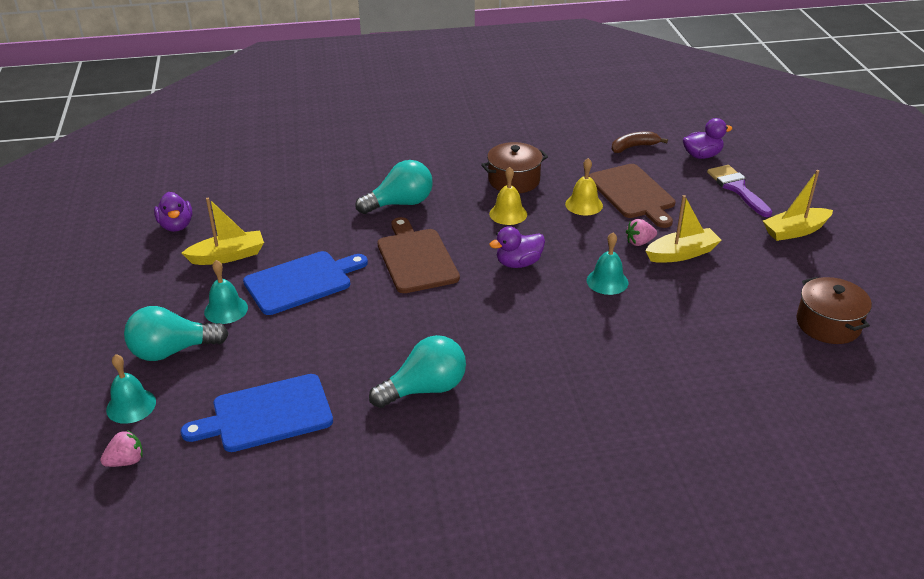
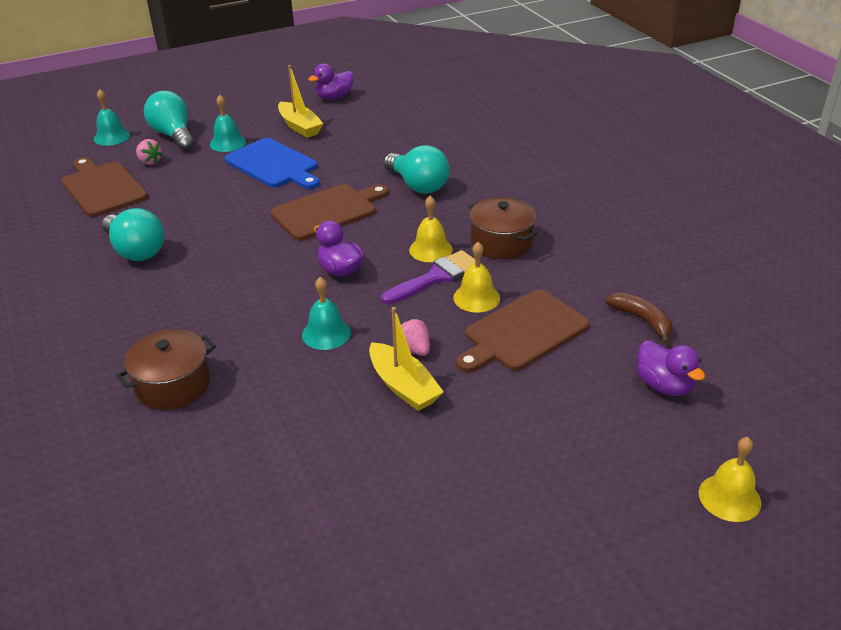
camera: 75 degrees right, 0 degrees up
pink strawberry [100,430,143,467] -> pink strawberry moved to [136,139,163,165]
blue cutting board [181,374,333,452] -> brown cutting board [62,157,148,217]
purple brush [707,165,772,217] -> purple brush moved to [381,250,481,304]
yellow boat [763,170,833,241] -> none
brown pot [796,277,872,344] -> brown pot moved to [116,329,216,410]
none -> yellow bell [699,437,761,522]

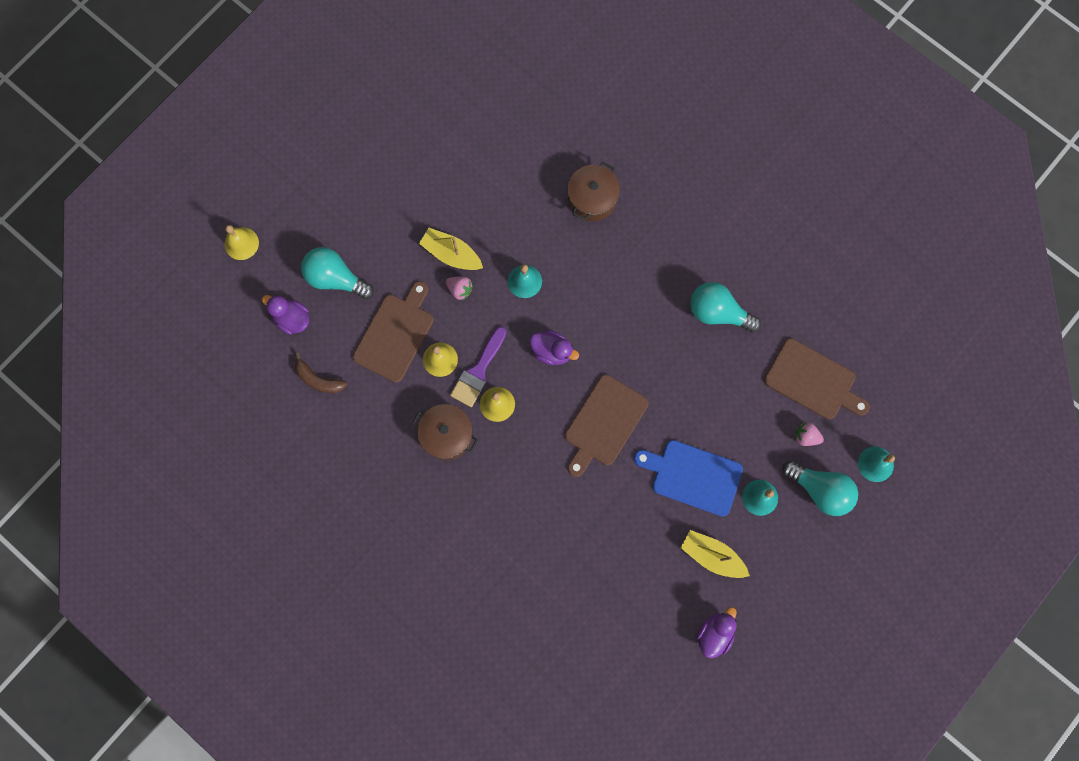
camera: 155 degrees right, 40 degrees up
turquoise light bulb [384,145,449,194] -> turquoise light bulb moved to [301,247,374,299]

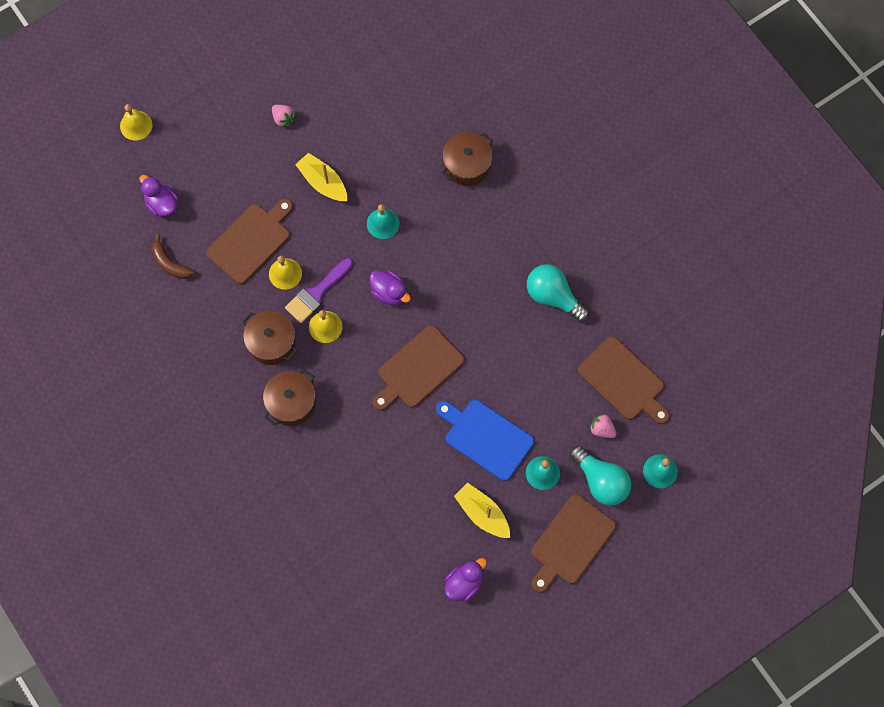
camera: 15 degrees right, 5 degrees down
turquoise light bulb [301,247,374,299] -> none
pink strawberry [446,277,473,301] -> pink strawberry moved to [272,105,295,127]
none -> brown pot [263,369,316,426]
none -> brown cutting board [531,494,616,593]

